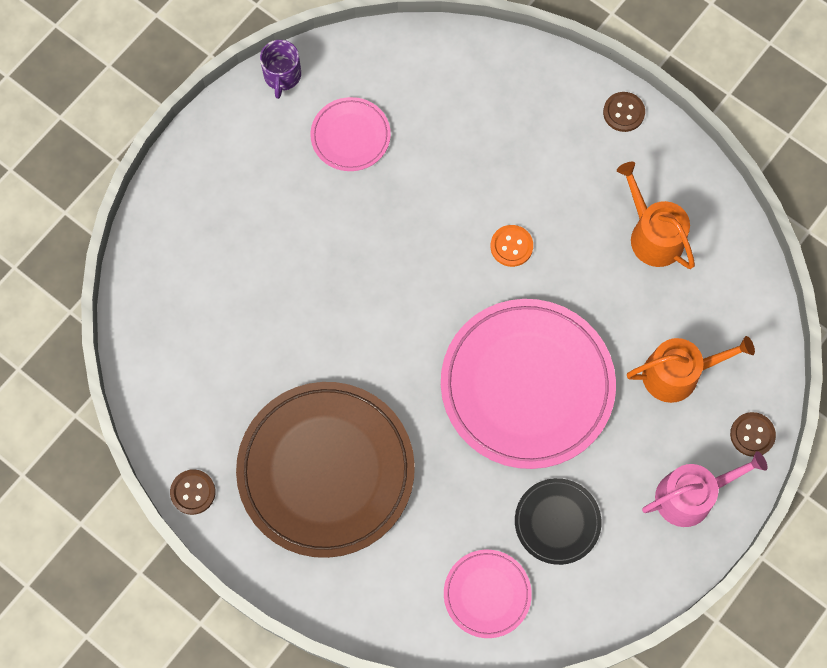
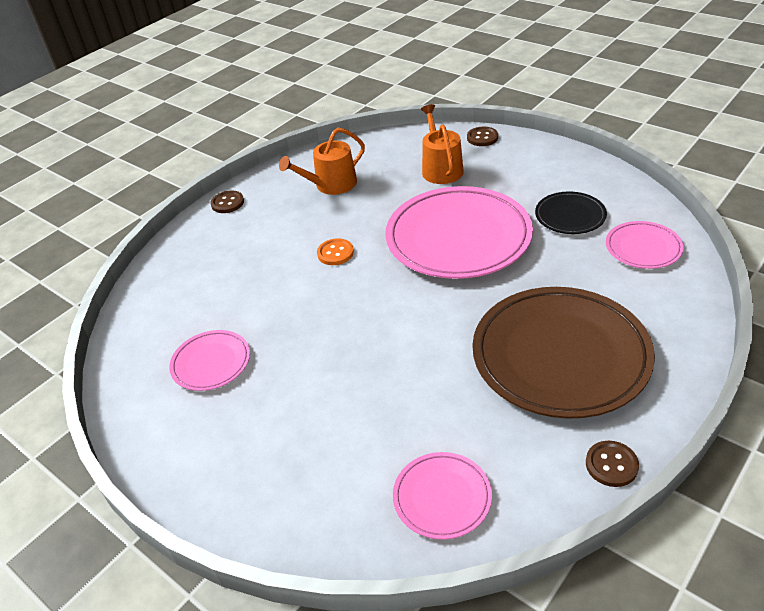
camera: 85 degrees left, 30 degrees down
purple mug [260,40,301,99] -> none
pink watering can [642,451,768,527] -> none
none -> pink plate [393,452,492,539]

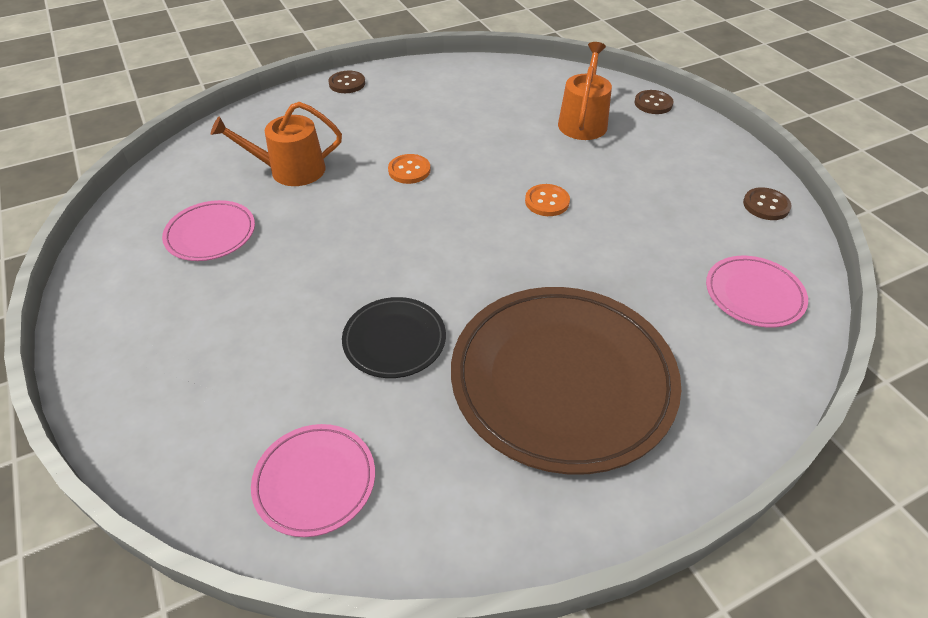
camera: 20 degrees right, 5 degrees up
orange watering can [279,128,365,195] -> orange watering can moved to [211,102,342,186]
pink plate [385,186,533,279] -> orange button [525,184,570,216]
black plate [535,192,607,234] -> black plate moved to [342,297,446,378]
brown button [586,441,639,487] -> brown button moved to [743,187,792,220]

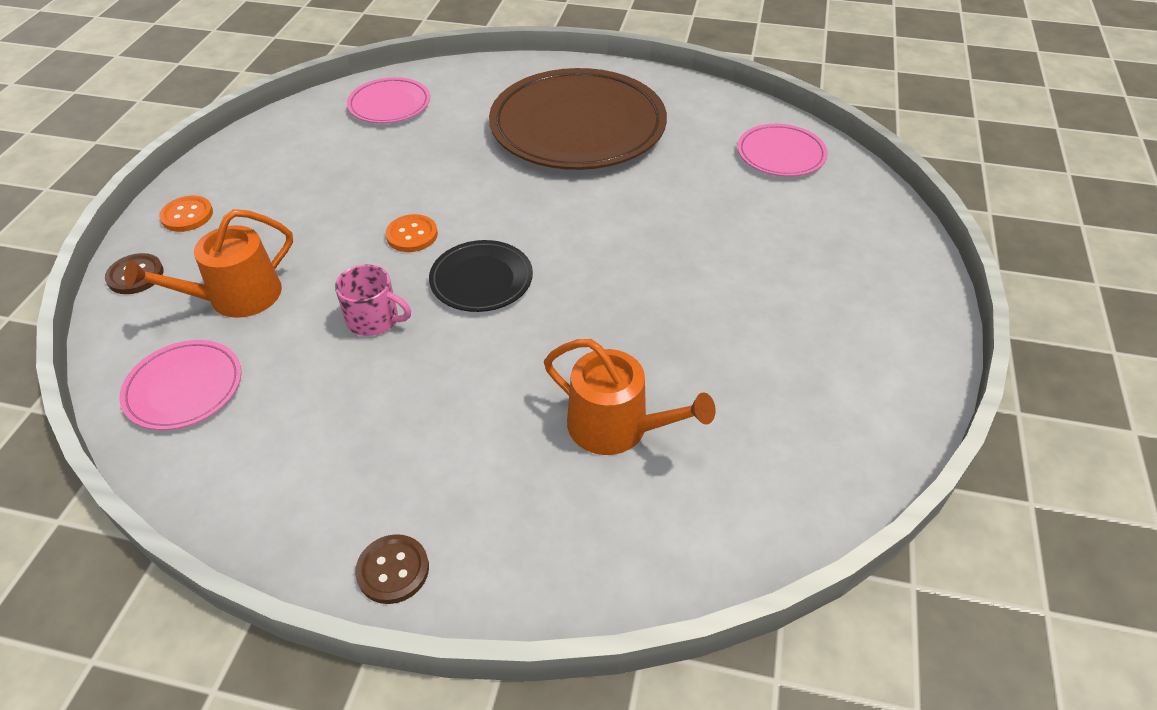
camera: 140 degrees left, 0 degrees up
pink plate [162,200,255,261] -> pink plate moved to [120,340,242,430]
black plate [342,297,446,378] -> black plate moved to [429,240,533,312]
orange button [388,154,431,184] -> orange button moved to [159,196,213,232]
brown button [743,187,792,220] -> none
none -> pink mug [335,265,411,336]

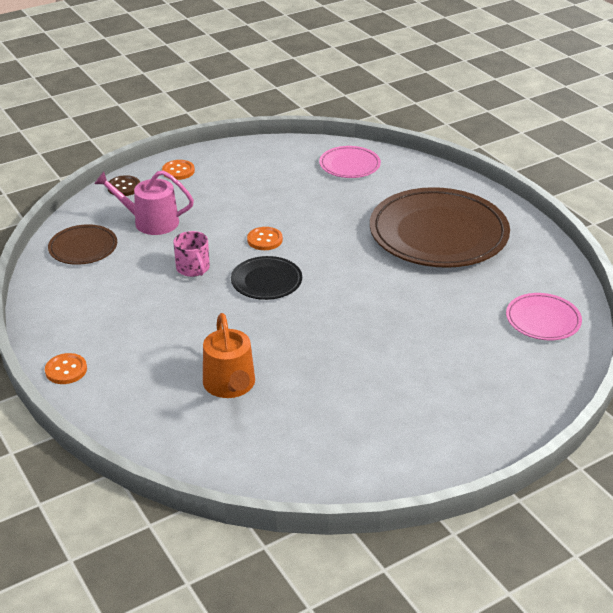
camera: 45 degrees right, 10 degrees down
pink plate [120,340,242,430] -> brown plate [48,224,117,265]
orange watering can [124,209,293,318] -> pink watering can [94,170,194,235]
brown button [355,534,429,604] -> orange button [45,353,87,384]

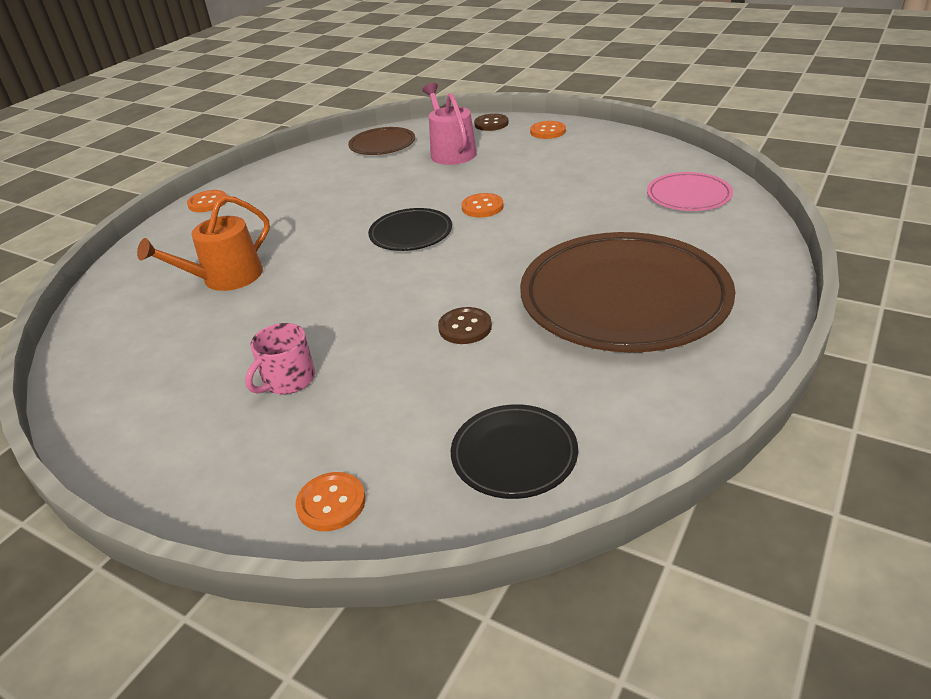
camera: 65 degrees right, 0 degrees up
pink mug [174,231,210,277] -> pink mug moved to [245,323,315,394]
pink plate [506,293,582,340] -> black plate [451,404,578,499]
none -> orange button [295,472,366,531]
none -> brown button [438,307,492,344]

